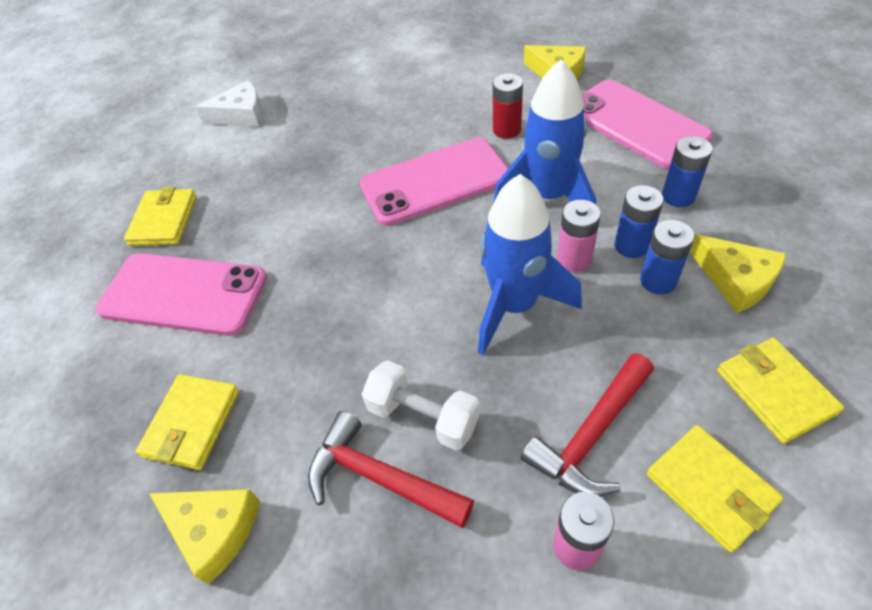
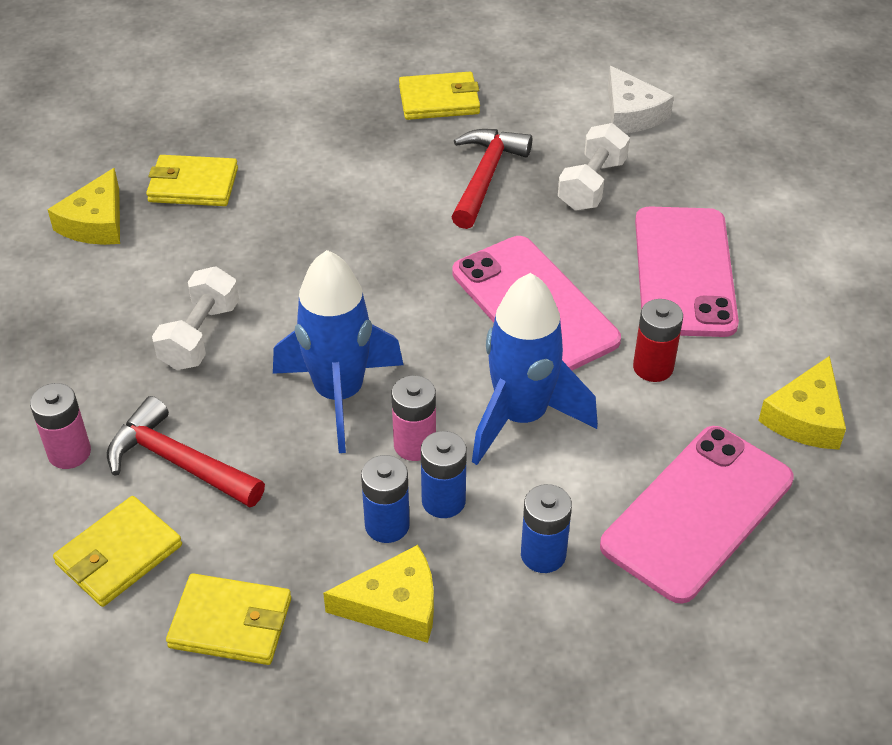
camera: 75 degrees right, 5 degrees down
pink phone [96,253,267,336] -> pink phone moved to [635,207,739,337]
red hammer [308,411,474,528] -> red hammer moved to [452,129,532,229]
yellow cheese [690,234,786,313] -> yellow cheese turned 135 degrees counterclockwise [323,545,434,643]
yellow wallet [717,338,844,444] -> yellow wallet turned 45 degrees clockwise [166,573,291,665]
none -> white dumbbell [558,123,630,211]

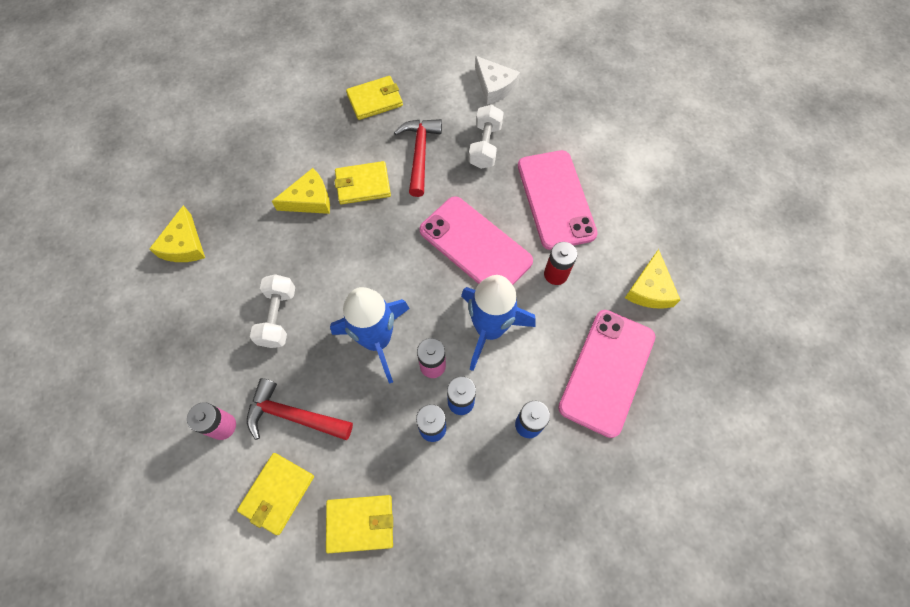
camera: 15 degrees left, 20 degrees up
yellow wallet [146,155,238,206] -> yellow wallet moved to [334,161,391,204]
yellow cheese [323,545,434,643] -> yellow cheese moved to [272,168,330,214]

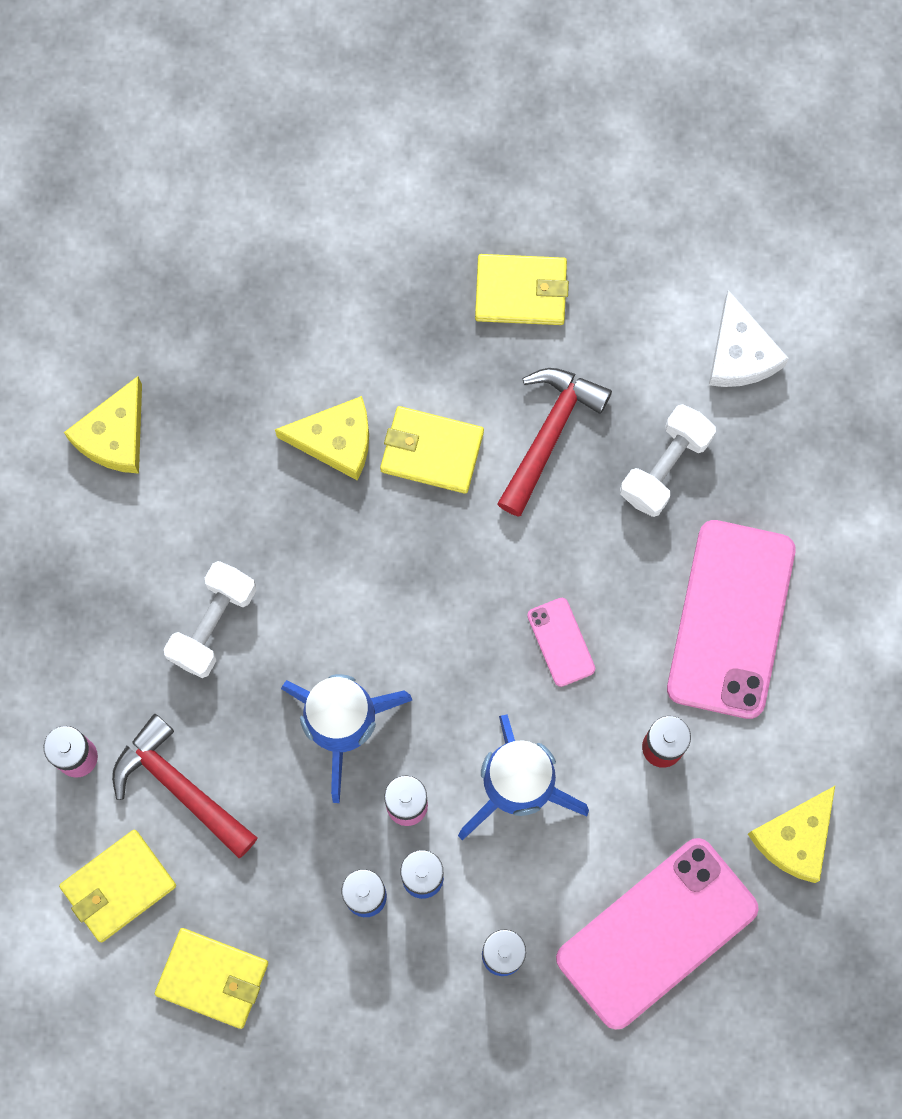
camera: 25 degrees right, 10 degrees up
pink phone [419,196,533,285] -> pink phone [527,598,595,687], size x0.44

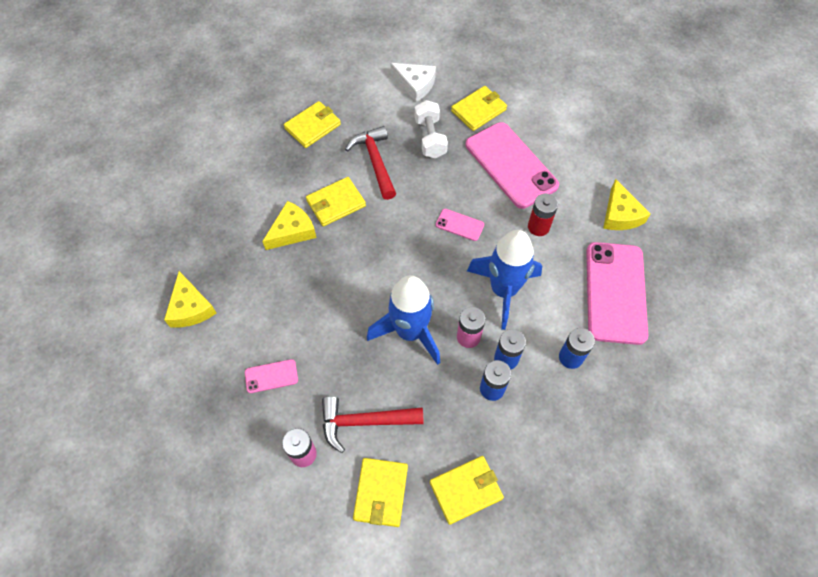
camera: 45 degrees left, 15 degrees down
white dumbbell [164,561,257,678] -> none
none -> pink phone [245,359,298,393]
none -> yellow wallet [451,86,507,131]

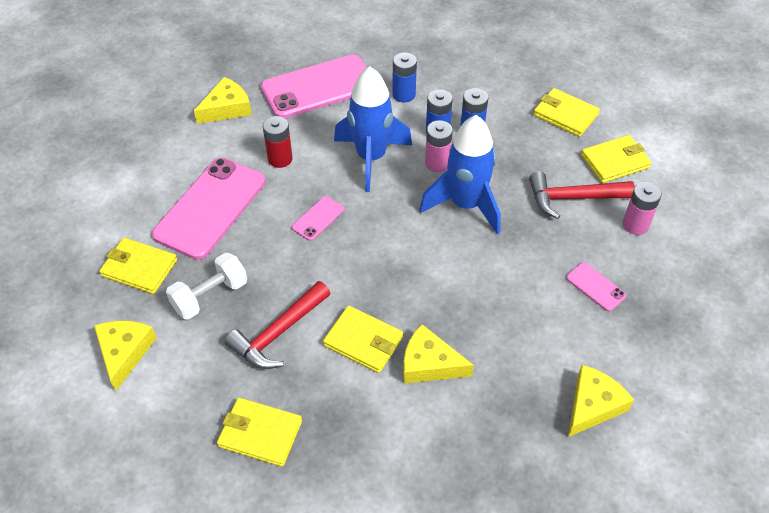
camera: 120 degrees left, 10 degrees down
red hammer [322,396,424,453] -> red hammer turned 120 degrees clockwise [529,171,635,219]
white cheese [390,63,436,102] -> yellow cheese [94,321,157,391]
pink phone [436,209,484,241] -> pink phone turned 45 degrees clockwise [292,196,344,241]

